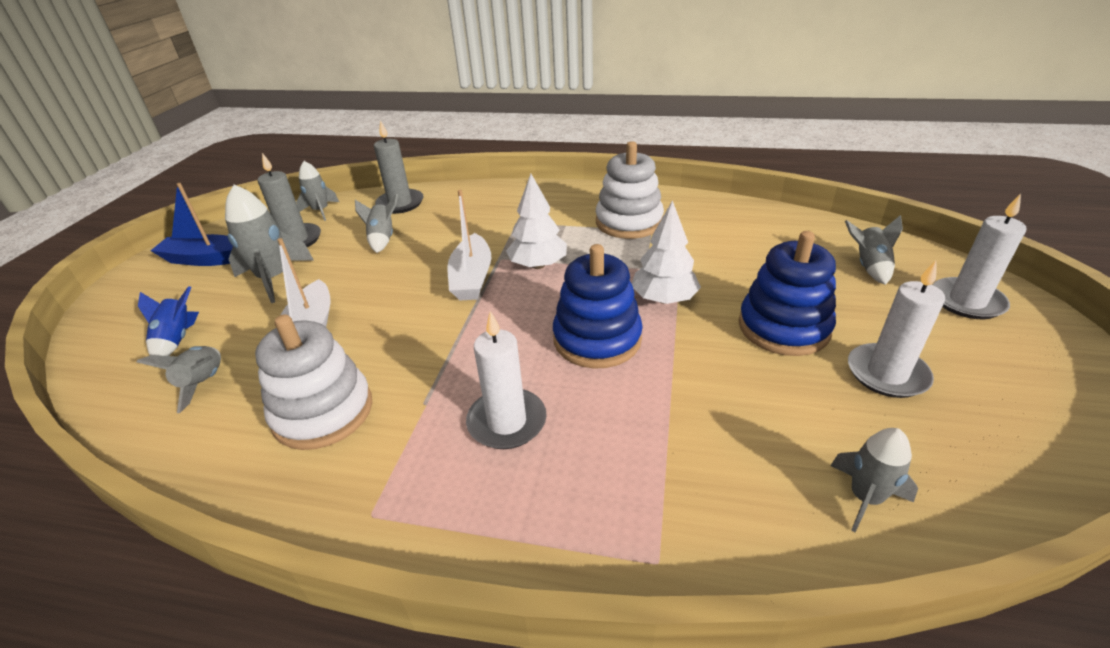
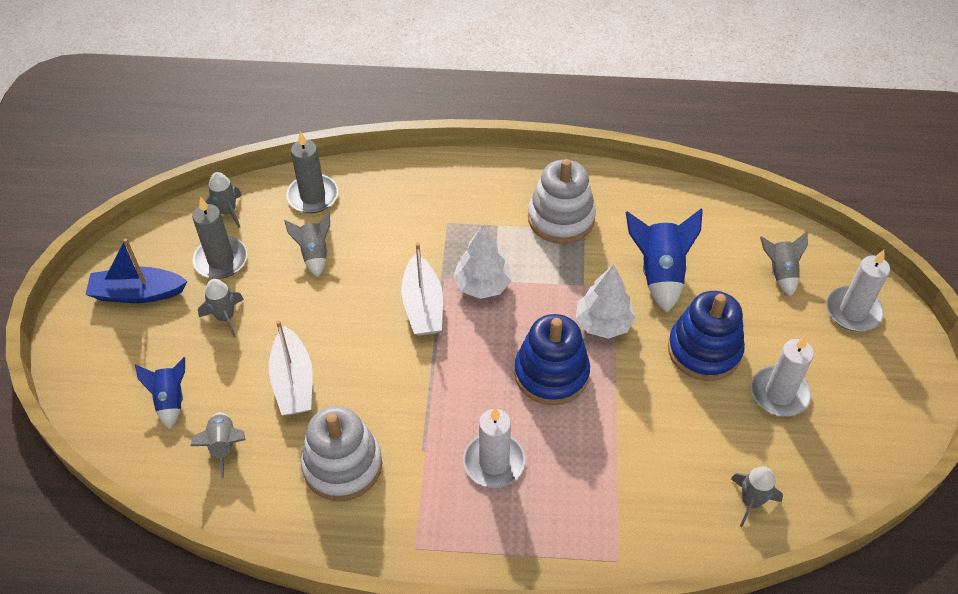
camera: 10 degrees left, 15 degrees up
grey rocket [225,185,314,303] -> grey rocket [198,279,244,337], size x0.62
none -> blue rocket [626,209,703,313]

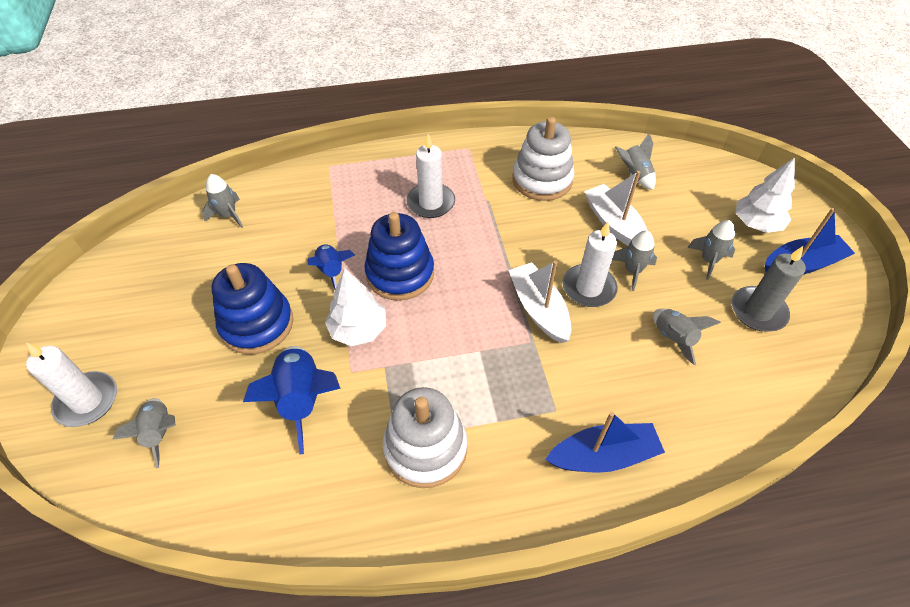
camera: 165 degrees right, 0 degrees up
blue rocket [135,357,185,429] -> blue rocket moved to [307,244,355,289]
grey rocket [205,172,242,228] -> grey rocket moved to [612,231,657,291]
grey candle [286,131,338,213] -> none
white tree [453,225,512,299] -> white tree moved to [736,157,795,233]
white candle [751,335,814,417] -> white candle moved to [562,222,618,307]
none -> blue boat [545,412,665,473]

